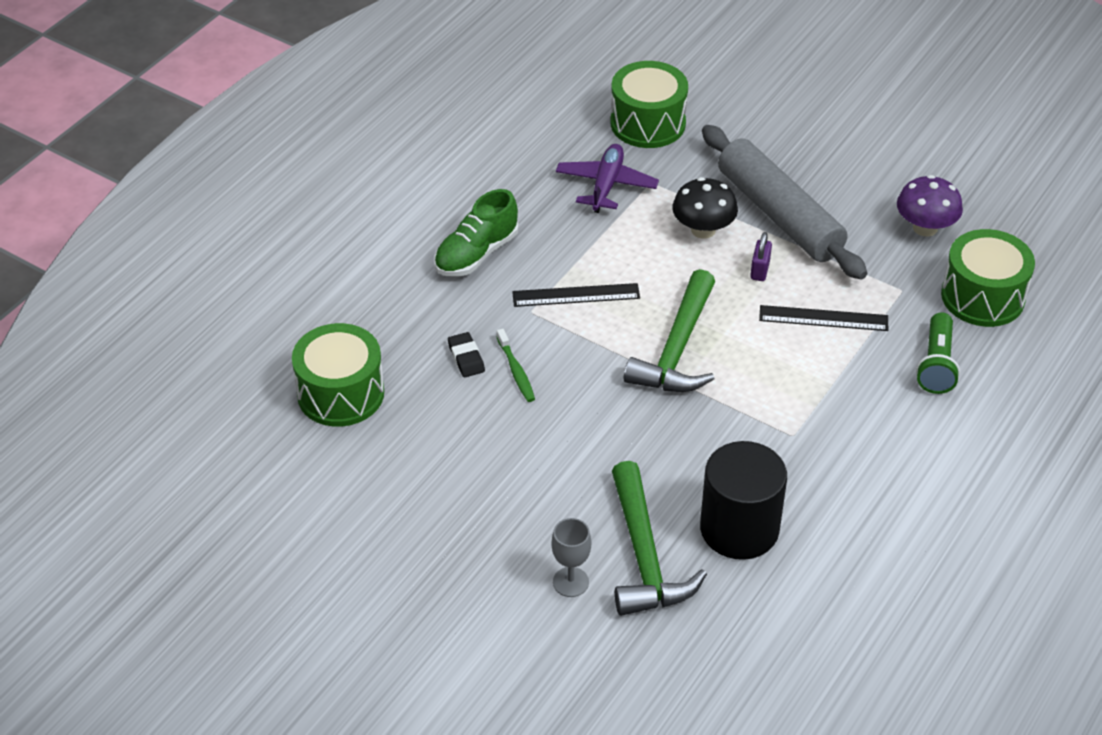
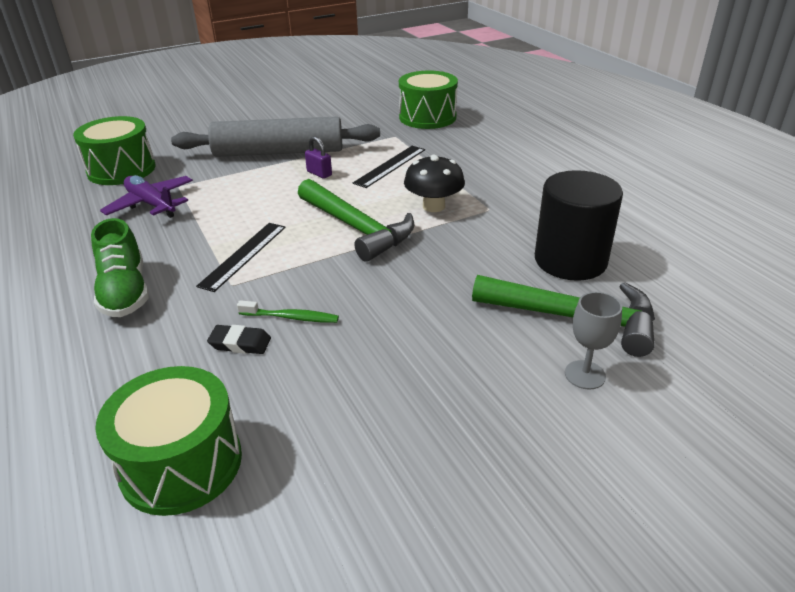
camera: 60 degrees left, 10 degrees down
black mushroom [672,177,738,239] -> black mushroom moved to [404,155,465,212]
purple mushroom [897,175,963,237] -> none
green flashlight [916,312,960,394] -> none

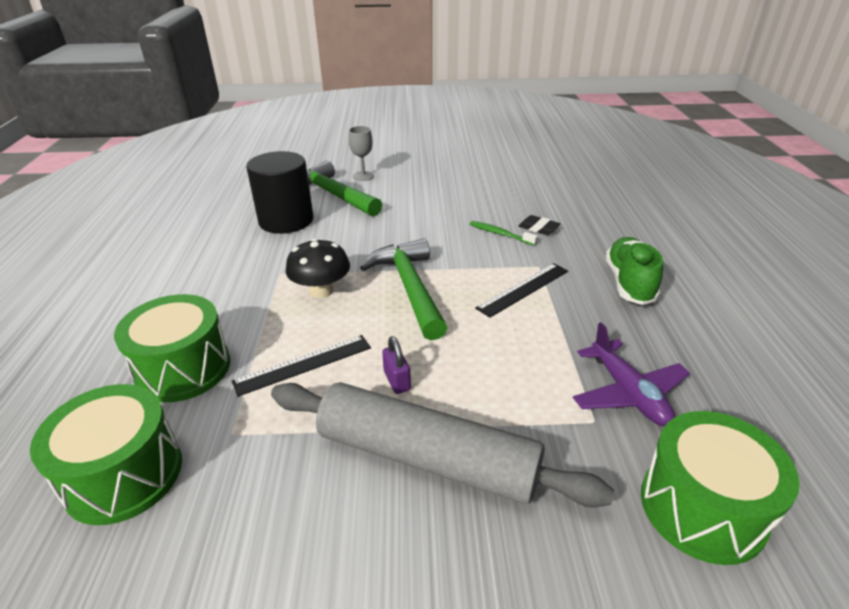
camera: 155 degrees left, 0 degrees up
green drum [95,366,242,516] -> green drum moved to [114,294,230,402]

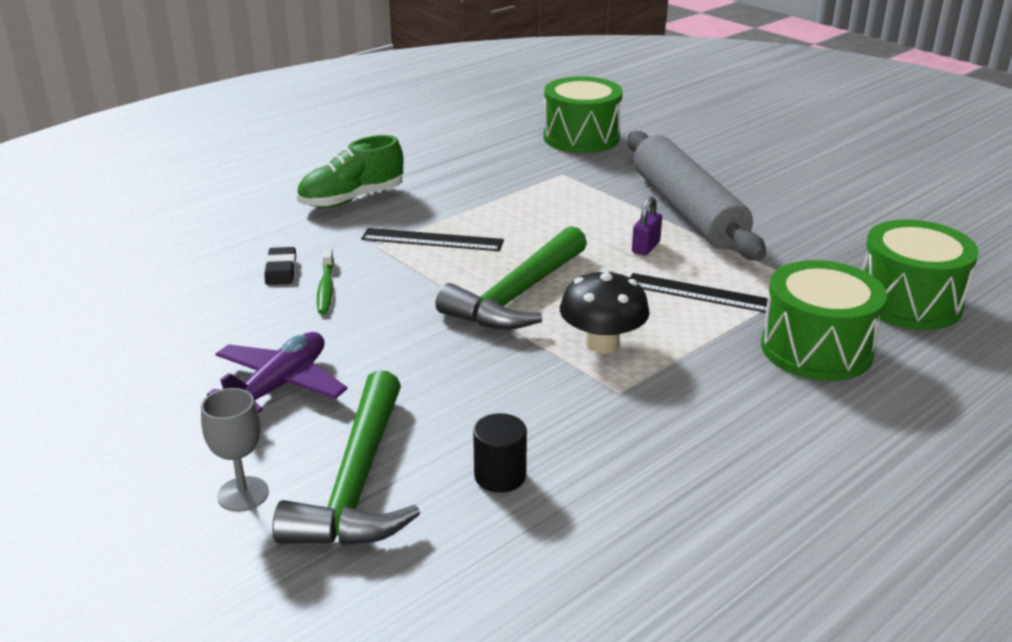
camera: 130 degrees left, 5 degrees down
black cylinder [246,151,313,234] -> black cylinder [473,413,527,493], size x0.47
purple plane [573,322,690,427] -> purple plane moved to [207,332,347,413]

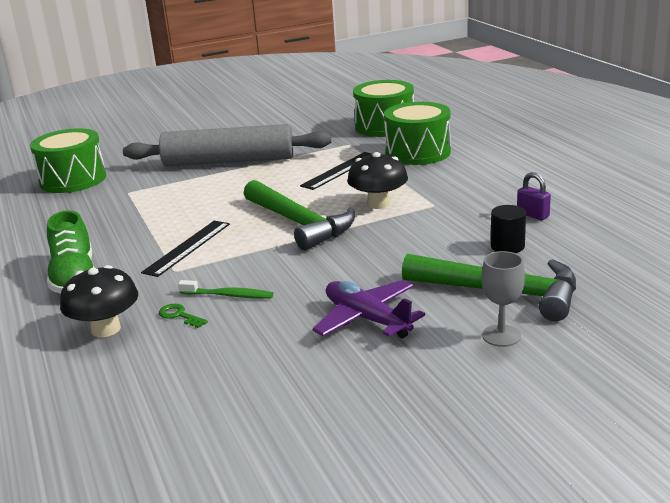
camera: 70 degrees left, 5 degrees down
black eraser [264,247,296,285] -> green key [159,304,208,328]
purple padlock [632,197,662,256] -> purple padlock moved to [517,172,551,220]
none -> black mushroom [60,265,138,337]

